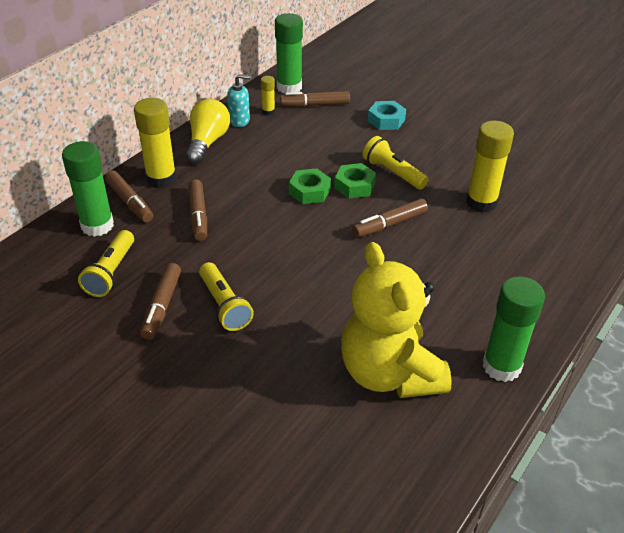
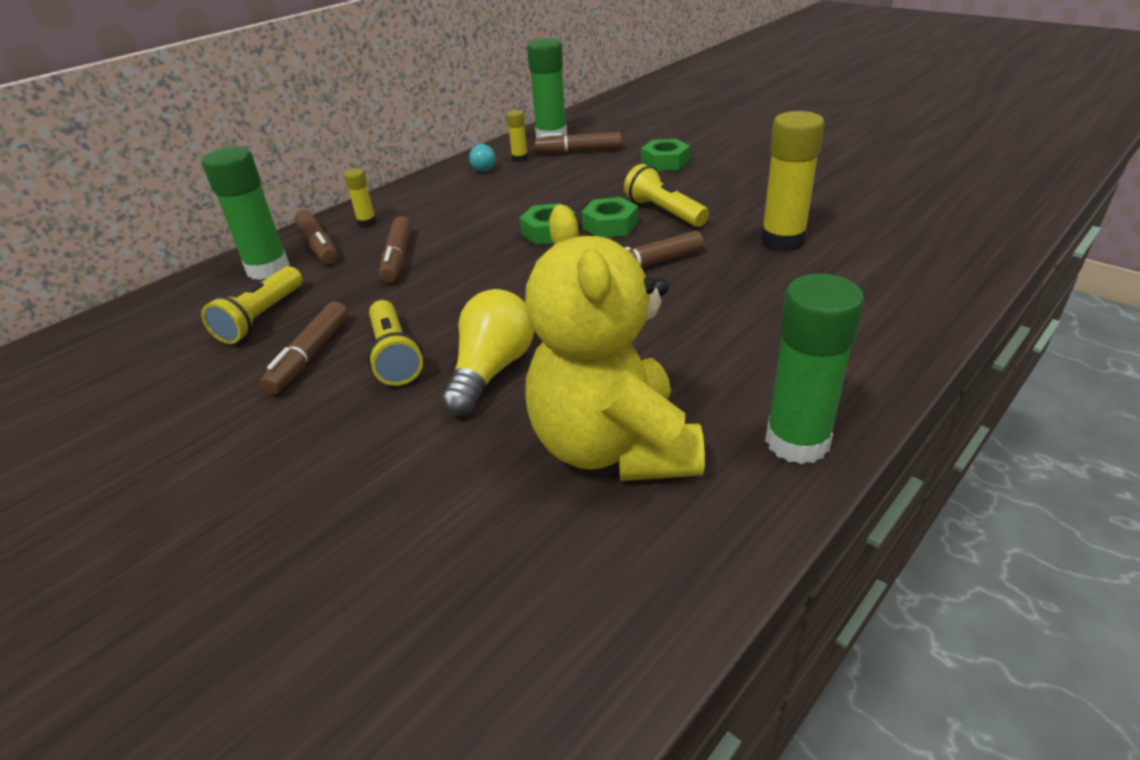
camera: 10 degrees right, 5 degrees down
yellow glue stick [134,98,176,188] -> yellow glue stick [344,169,376,227], size x0.49
yellow light bulb [186,99,230,164] -> yellow light bulb moved to [441,289,534,416]
turquoise soap dispenser [227,74,250,127] -> turquoise light bulb [469,144,496,172]
turquoise nut [368,101,406,130] -> green nut [641,139,690,171]

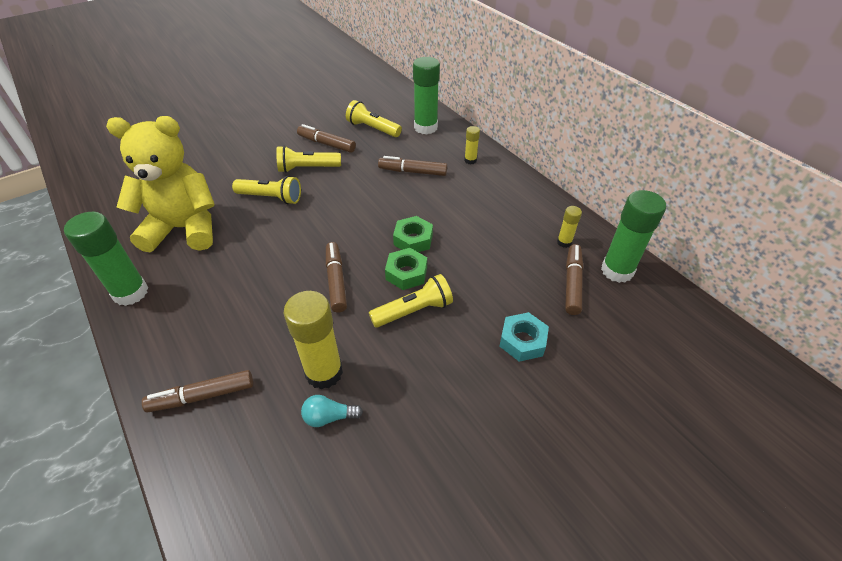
camera: 100 degrees right, 10 degrees up
brown marker [295,210,338,264] -> brown marker moved to [142,370,253,412]
yellow light bulb [441,289,534,416] -> yellow flashlight [232,176,301,204]
turquoise light bulb [469,144,496,172] -> turquoise light bulb moved to [301,395,363,427]
green nut [641,139,690,171] -> turquoise nut [499,312,549,362]

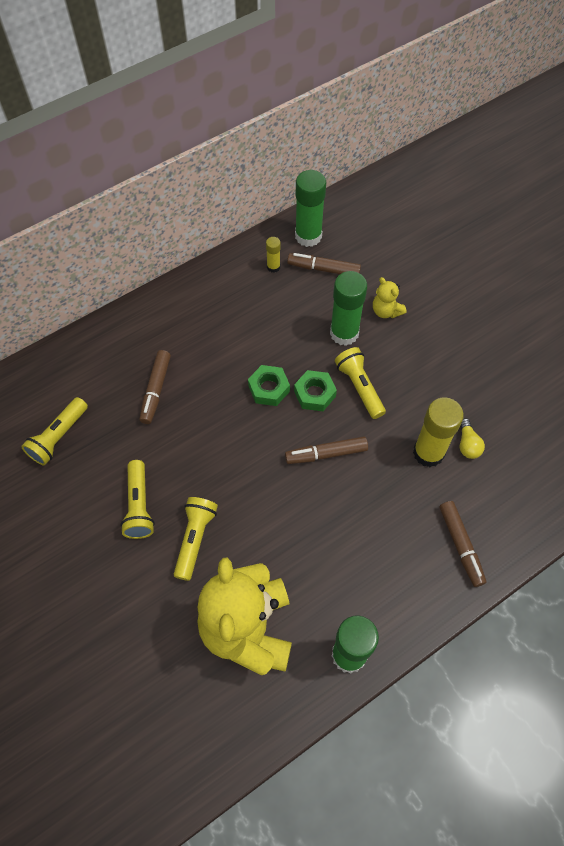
camera: 90 degrees left, 15 degrees up
brown marker [297,124,356,153] -> none
turquoise light bulb [301,395,363,427] -> yellow light bulb [460,418,485,459]
green glue stick [413,57,440,134] -> green glue stick moved to [330,271,367,346]
yellow glue stick [464,126,480,164] -> none
turquoise nut [499,312,549,362] -> yellow teddy bear [373,277,407,318]

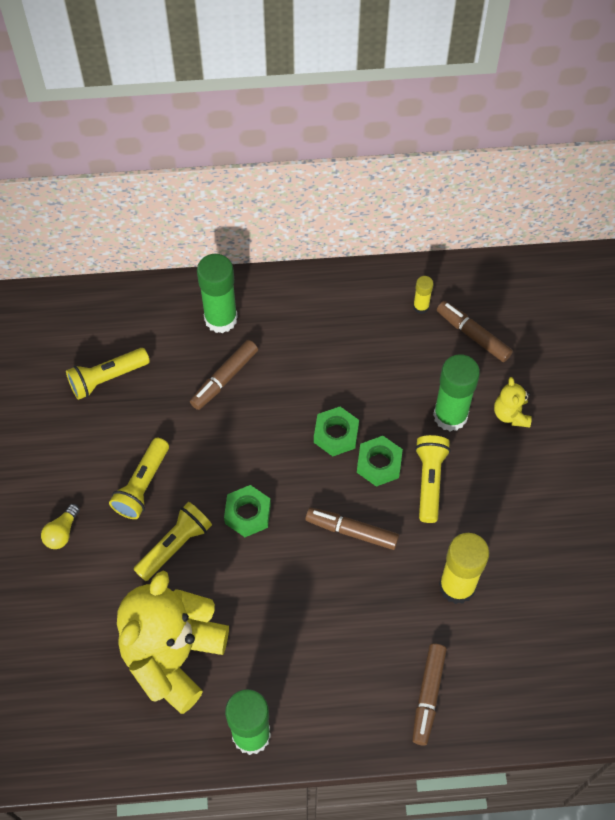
camera: 30 degrees right, 0 degrees up
green glue stick [295,170,326,247] -> green glue stick moved to [197,254,238,333]
yellow light bulb [460,418,485,459] -> yellow light bulb moved to [41,504,80,549]
none -> green nut [224,485,271,537]

